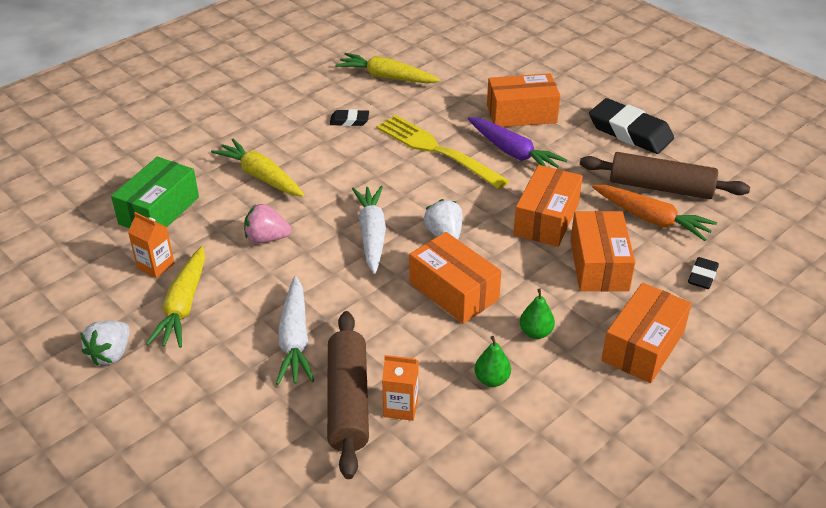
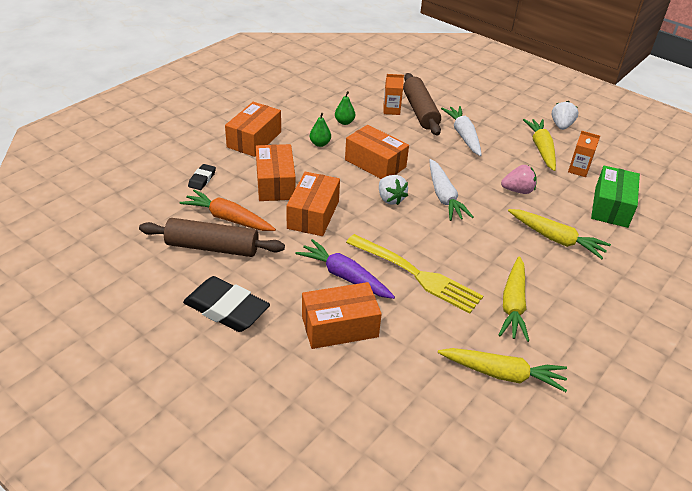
camera: 170 degrees right, 0 degrees up
black eraser [330,109,369,126] -> yellow carrot [499,256,529,342]

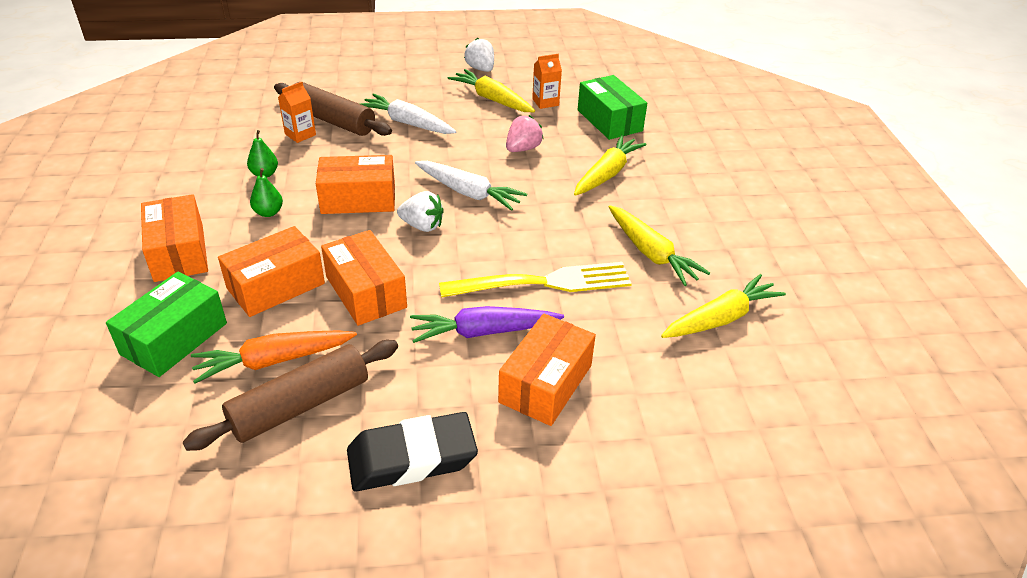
camera: 45 degrees left, 0 degrees up
black eraser [188,164,216,190] -> green box [106,272,227,377]
orange box [256,144,296,201] -> orange box turned 75 degrees counterclockwise [218,226,325,317]
yellow carrot [508,209,611,259] -> yellow carrot turned 45 degrees counterclockwise [574,135,647,196]

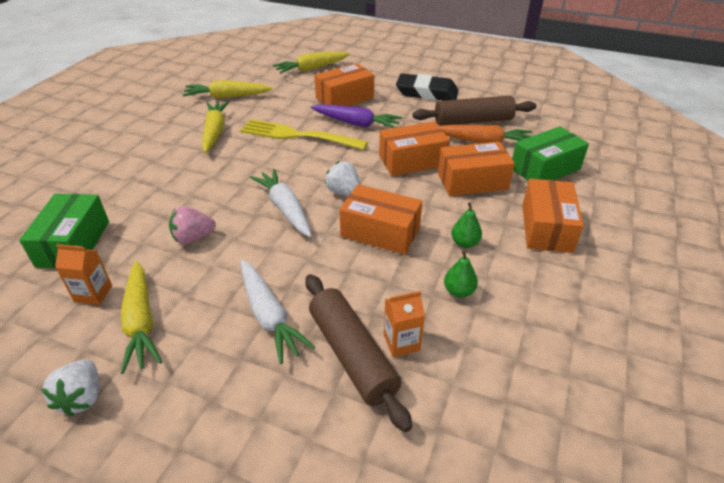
camera: 150 degrees left, 0 degrees up
orange box [321,230,407,326] -> orange box turned 75 degrees clockwise [379,122,450,176]
yellow carrot [574,135,647,196] -> yellow carrot moved to [273,52,350,74]

